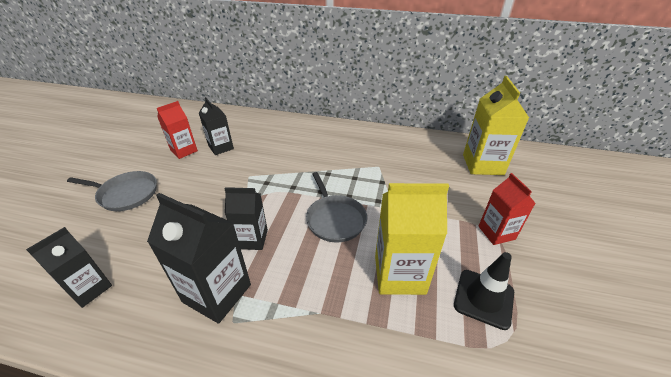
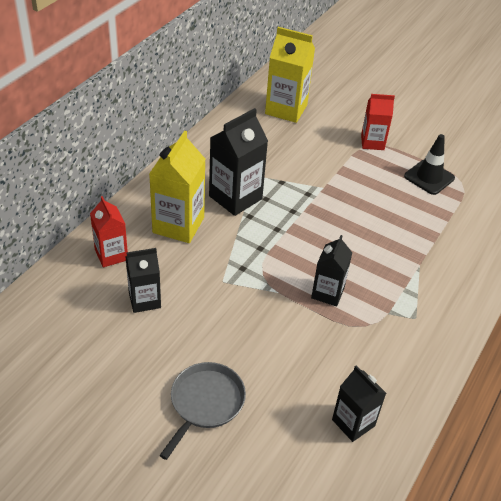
camera: 75 degrees left, 5 degrees up
black carton [147,193,251,324] -> black carton moved to [209,108,268,216]
red carton [157,101,198,159] -> red carton moved to [90,196,128,267]
grey pan [306,172,367,243] -> none
yellow carton [375,183,449,295] -> yellow carton moved to [149,130,205,243]

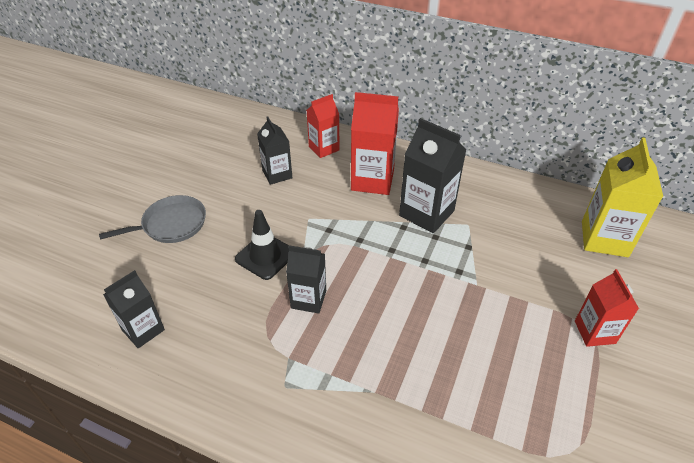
camera: 85 degrees right, 0 degrees up
yellow carton [149,130,205,243] -> red carton [351,92,399,195]
grey pan [160,362,246,460] -> grey pan turned 45 degrees counterclockwise [99,195,206,243]
black traffic cone [404,134,455,195] -> black traffic cone moved to [235,210,289,280]

